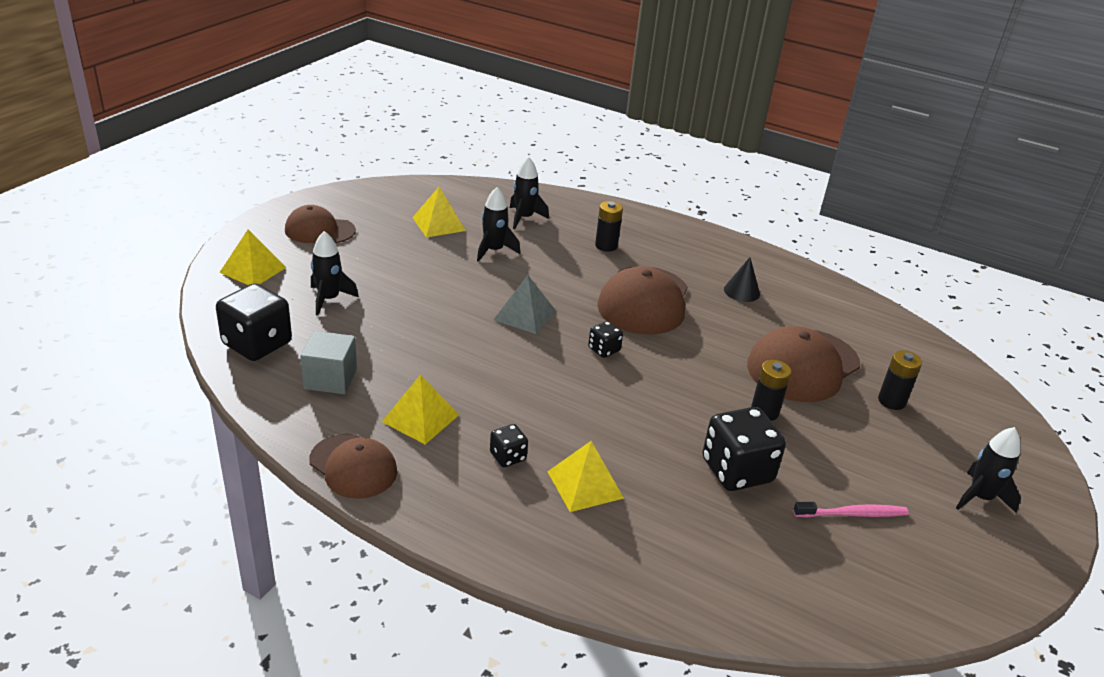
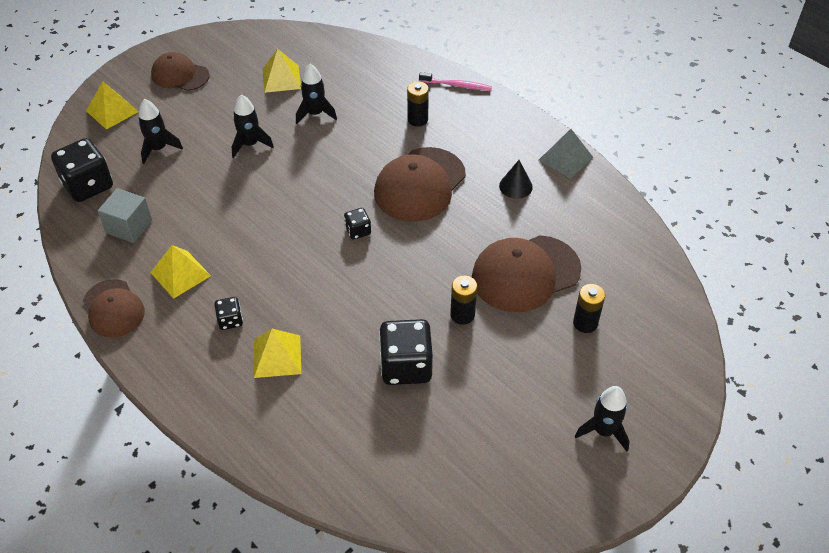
camera: 20 degrees right, 15 degrees up
grey pyramid [494,275,556,334] -> grey pyramid moved to [539,129,593,179]
black rocket [510,157,549,229] -> black rocket moved to [232,94,274,158]
pink toothbrush [793,502,909,517] -> pink toothbrush moved to [419,72,492,91]

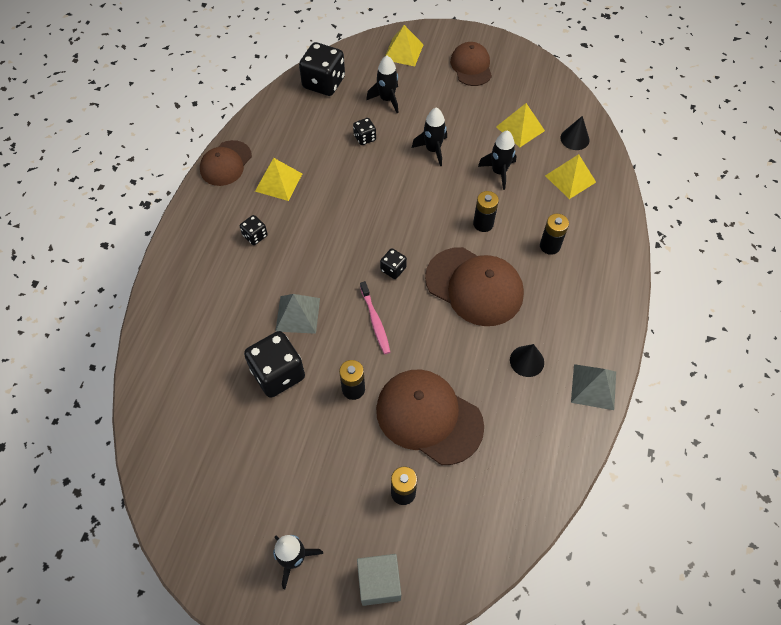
camera: 60 degrees right, 10 degrees up
grey cube [97,188,152,243] -> grey cube moved to [357,554,401,606]
yellow pyramid [254,329,301,378] -> yellow pyramid moved to [545,154,596,199]
brown cap [374,147,466,222] -> brown cap turned 150 degrees counterclockwise [425,247,524,326]
pink toothbrush [419,72,492,91] -> pink toothbrush moved to [360,281,390,354]
none -> grey pyramid [275,294,320,334]
none -> black dice [353,118,376,145]
none -> black battery [473,191,499,232]
none -> black cone [560,116,589,150]

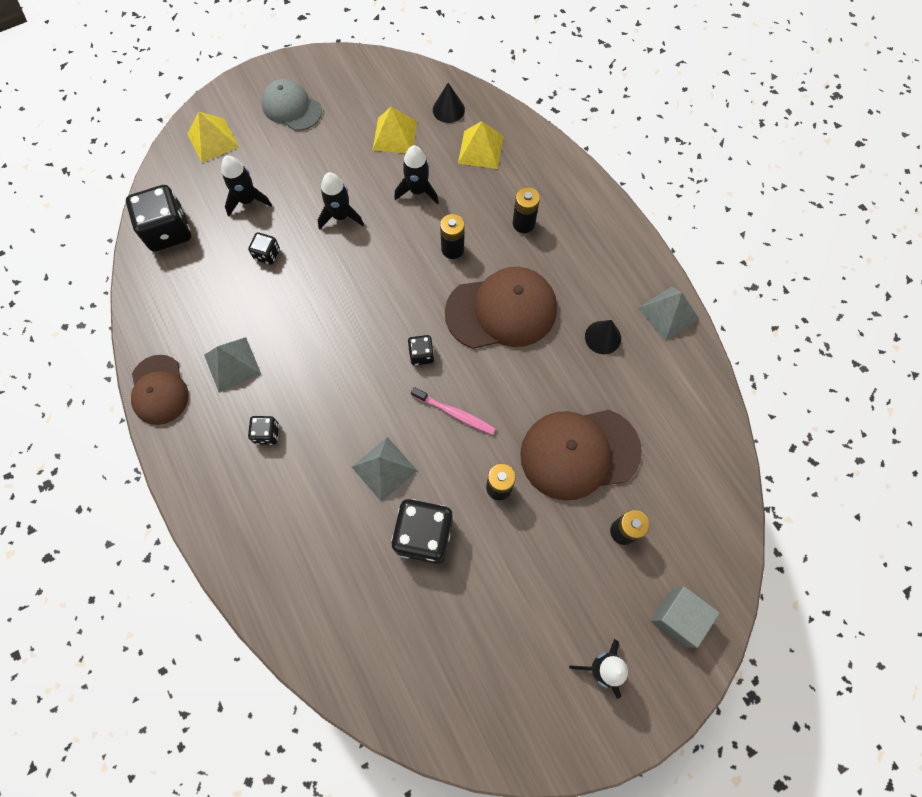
camera: 45 degrees left, 10 degrees up
yellow pyramid [255,158,302,201] -> grey pyramid [204,337,261,393]
brown cap [450,42,492,86] -> grey cap [261,79,322,131]

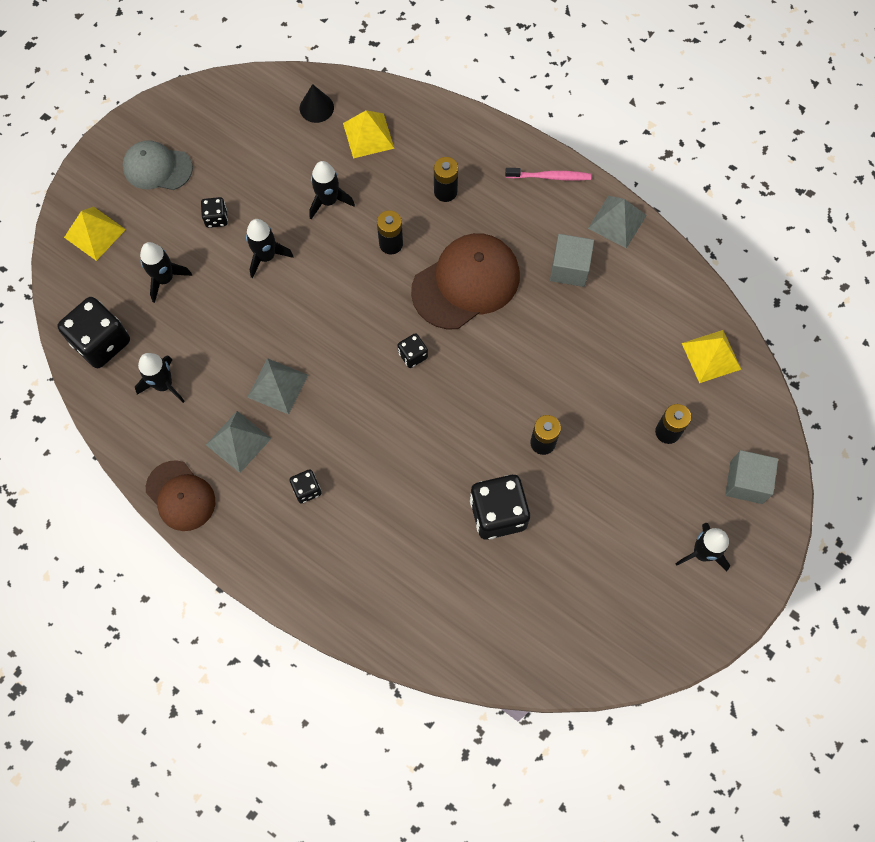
camera: 25 degrees left, 0 degrees up
black dice [248,232,280,265] -> black dice moved to [201,197,228,228]
grey pyramid [352,437,418,502] -> grey pyramid moved to [247,358,308,415]
yellow pyramid [373,107,417,153] -> yellow pyramid moved to [682,330,741,383]
pink toothbrush [411,387,496,435] -> pink toothbrush moved to [505,168,591,181]
brown cap [520,410,642,501] -> none
black cone [585,320,621,354] -> grey cube [550,234,594,287]
none -> black rocket [135,353,185,403]

